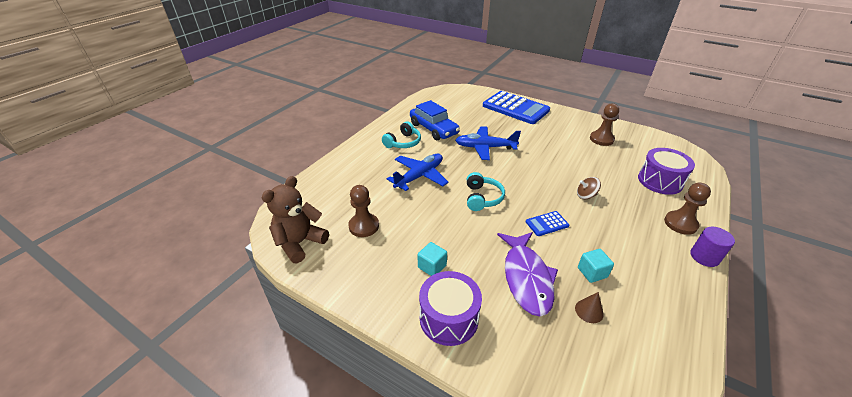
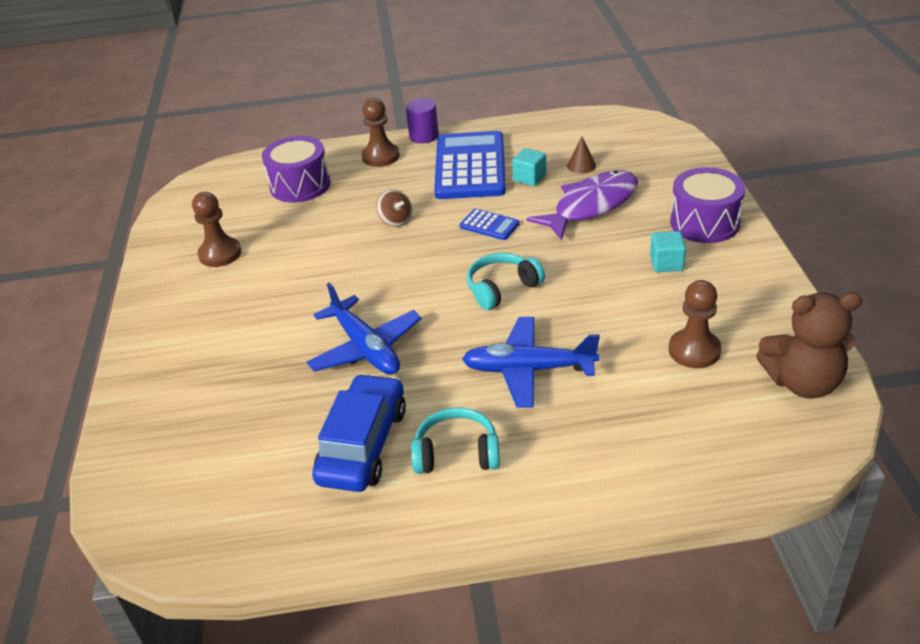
camera: 125 degrees left, 0 degrees up
blue calculator [483,91,550,124] -> blue calculator moved to [434,131,506,199]

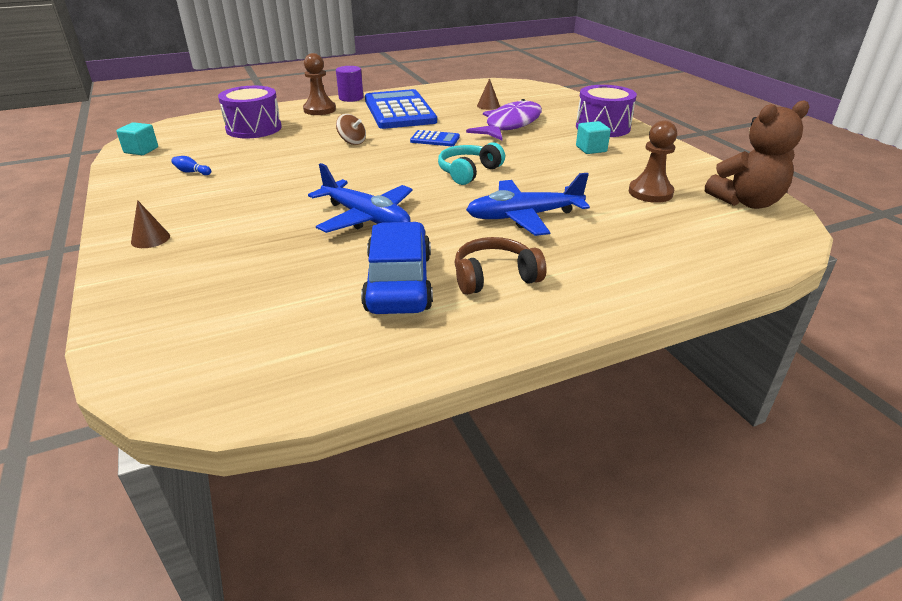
camera: 20 degrees left, 5 degrees down
brown pawn [192,192,241,267] -> blue bowling pin [171,156,211,175]
turquoise headphones [411,407,500,474] -> brown headphones [455,237,547,295]
turquoise cube [512,148,547,186] -> turquoise cube moved to [116,122,158,155]
none -> brown cone [131,200,170,248]

